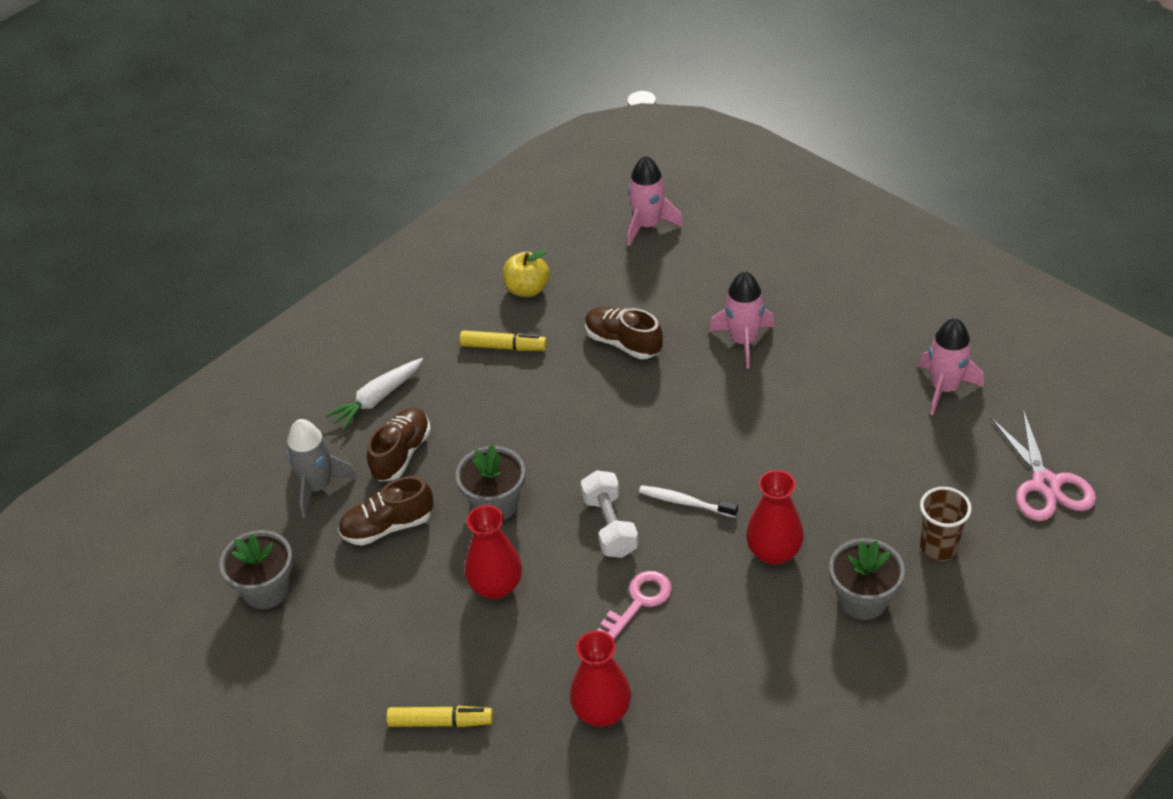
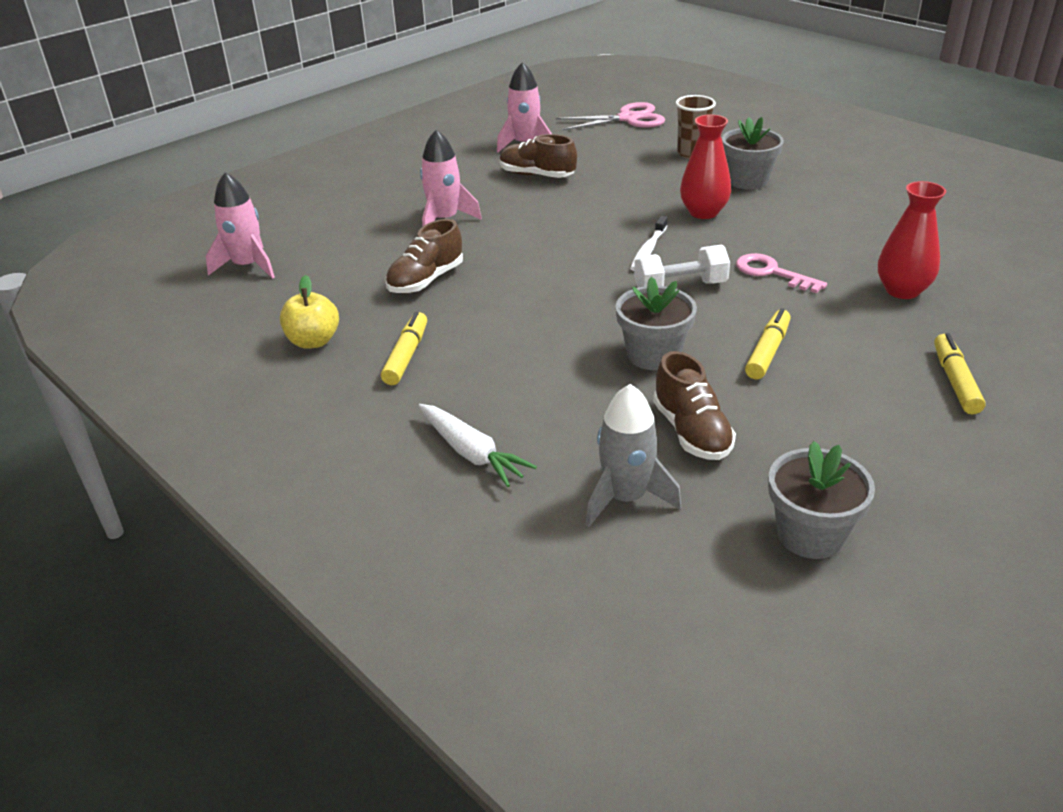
camera: 90 degrees left, 10 degrees down
brown shoe [367,408,431,481] -> brown shoe moved to [500,134,577,178]
red vase [465,505,522,599] -> yellow marker [745,308,791,379]

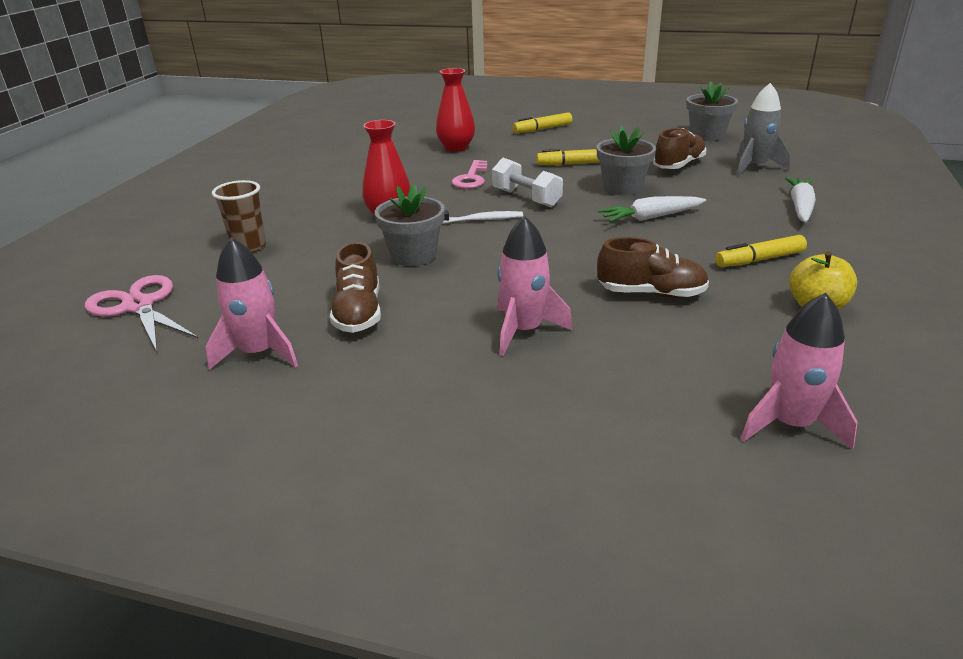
camera: 120 degrees left, 5 degrees down
grey flower pot [722,117,784,190] -> grey flower pot moved to [375,185,445,266]
none -> white carrot [598,196,706,222]

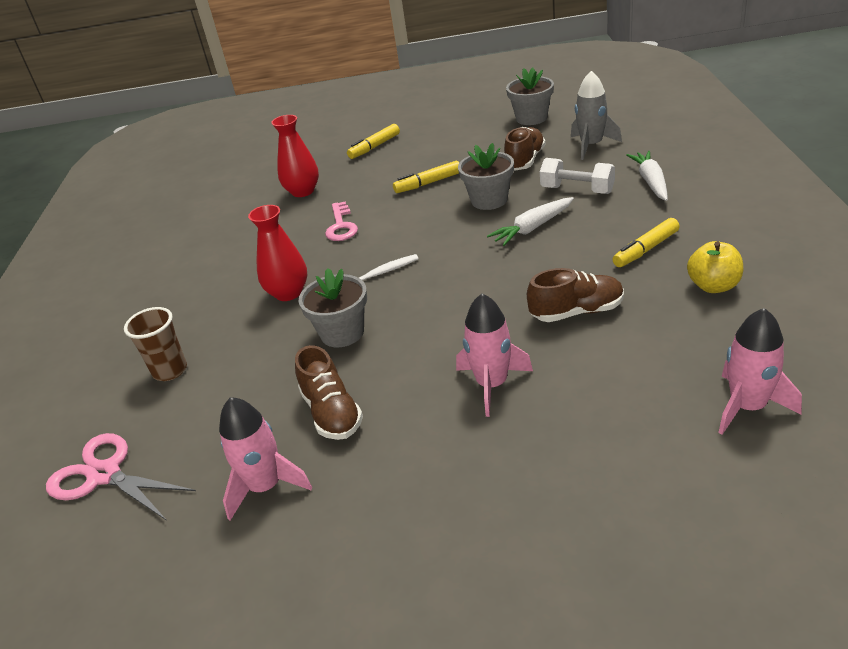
camera: 15 degrees left, 5 degrees up
white dumbbell [492,158,563,207] -> white dumbbell moved to [540,158,615,194]

